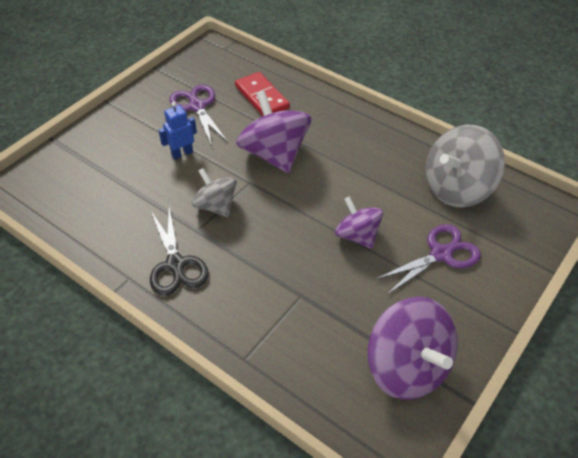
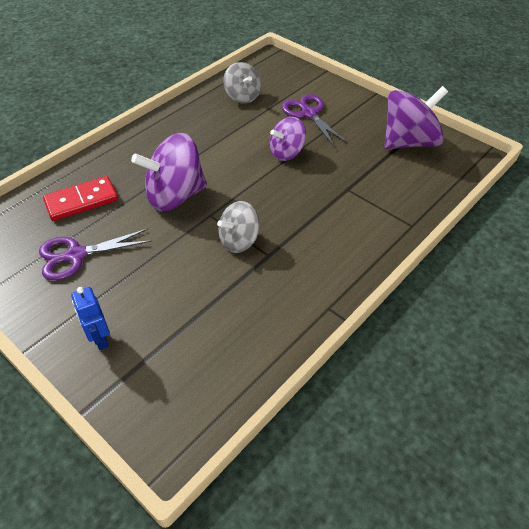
camera: 85 degrees left, 0 degrees up
black scissors [150,207,209,296] -> none
blue robot [159,102,197,160] -> blue robot moved to [71,287,110,350]
grey spinning top [426,125,505,208] -> grey spinning top [223,62,261,104], size x0.61

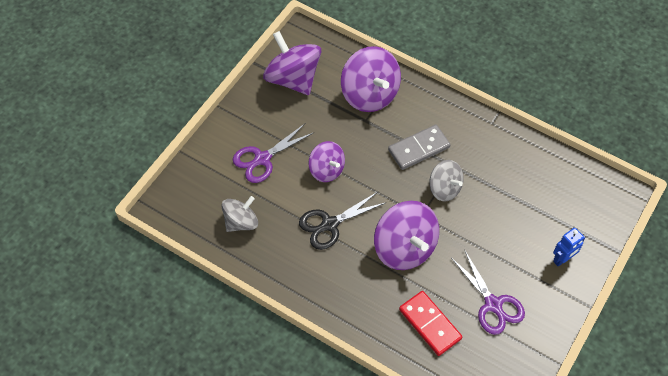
camera: 100 degrees left, 10 degrees up
none -> black scissors [299,192,387,250]
none -> purple spinning top [341,46,401,112]
none -> grey domino [388,125,451,170]

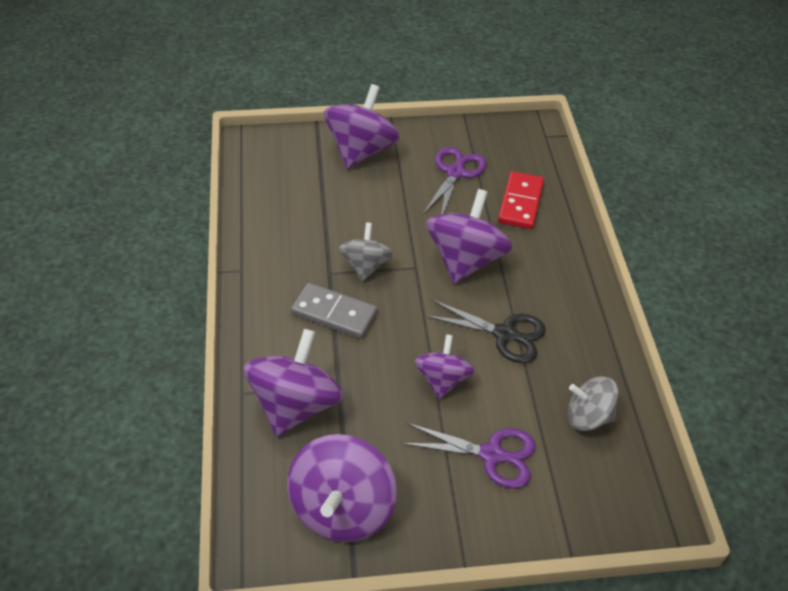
camera: 130 degrees left, 10 degrees down
blue robot [553,228,585,267] -> purple spinning top [324,84,400,169]

